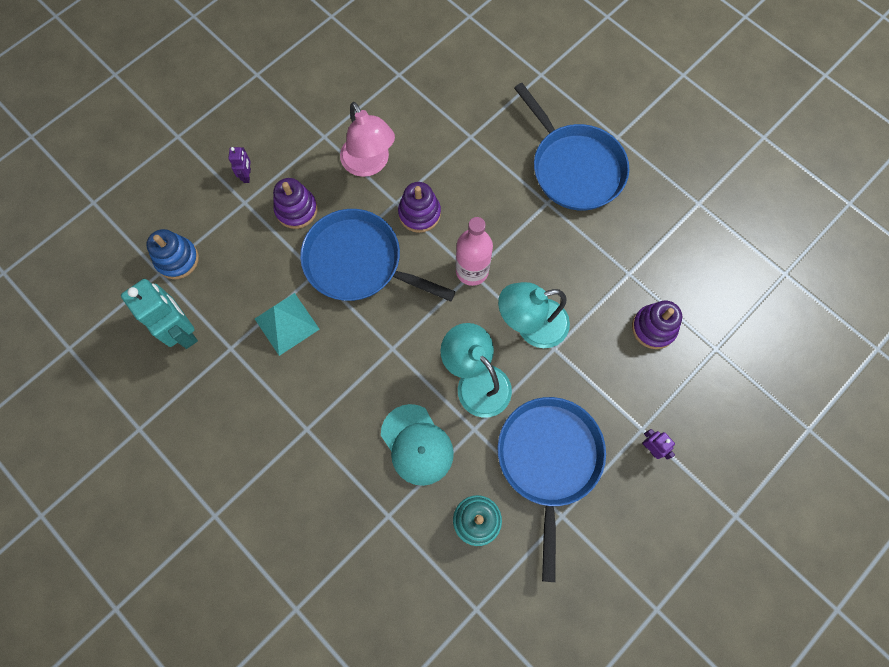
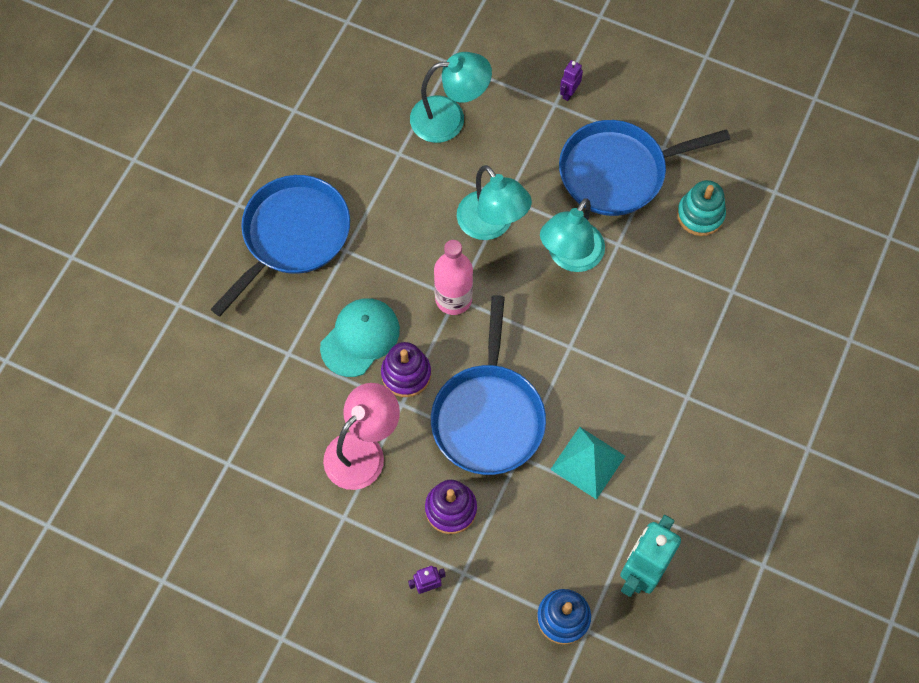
camera: 110 degrees left, 5 degrees down
turquoise cap [381,404,454,486] -> turquoise cap moved to [320,298,400,377]
purple stacking toy [632,301,682,349] -> turquoise lamp [410,52,492,143]

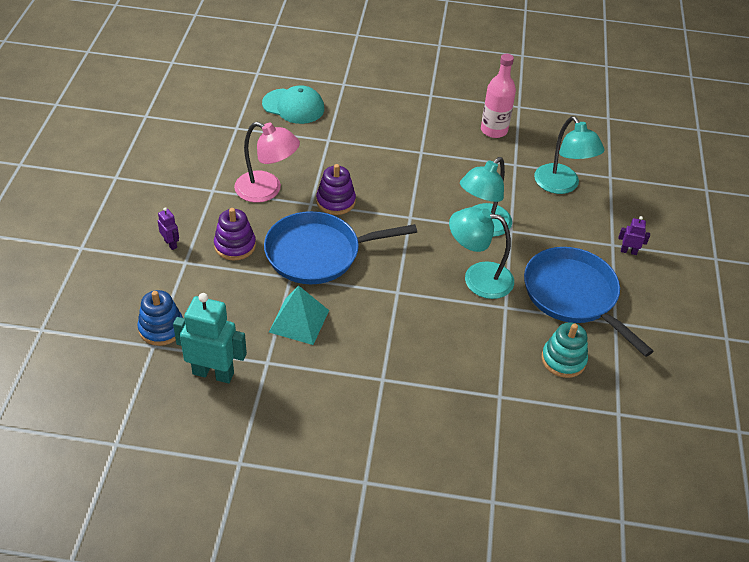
camera: 70 degrees right, 20 degrees down
blue pan [211,175,350,316] -> none
turquoise cap [320,298,400,377] -> turquoise cap moved to [262,85,324,124]
pink bottle [434,240,473,315] -> pink bottle moved to [481,54,516,138]

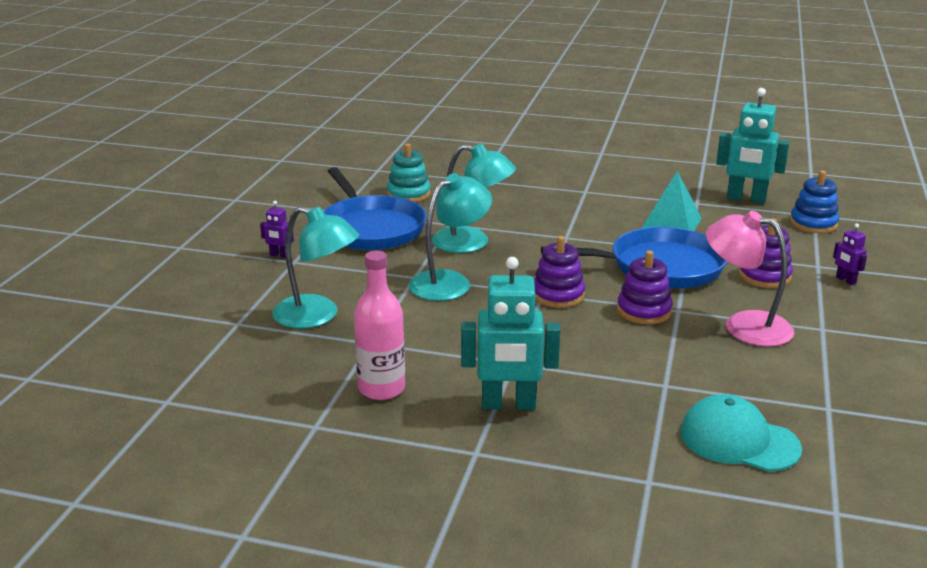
camera: 170 degrees left, 20 degrees down
turquoise lamp [534,116,605,194] -> turquoise lamp turned 135 degrees clockwise [273,206,359,329]
none -> turquoise robot [461,257,560,410]
none -> purple stacking toy [534,236,585,308]

